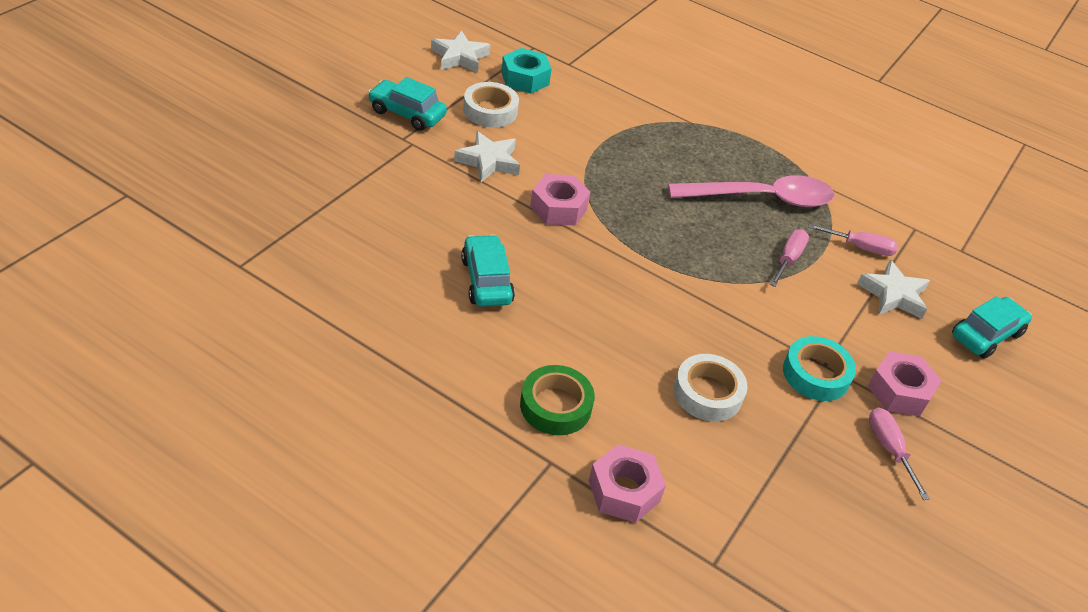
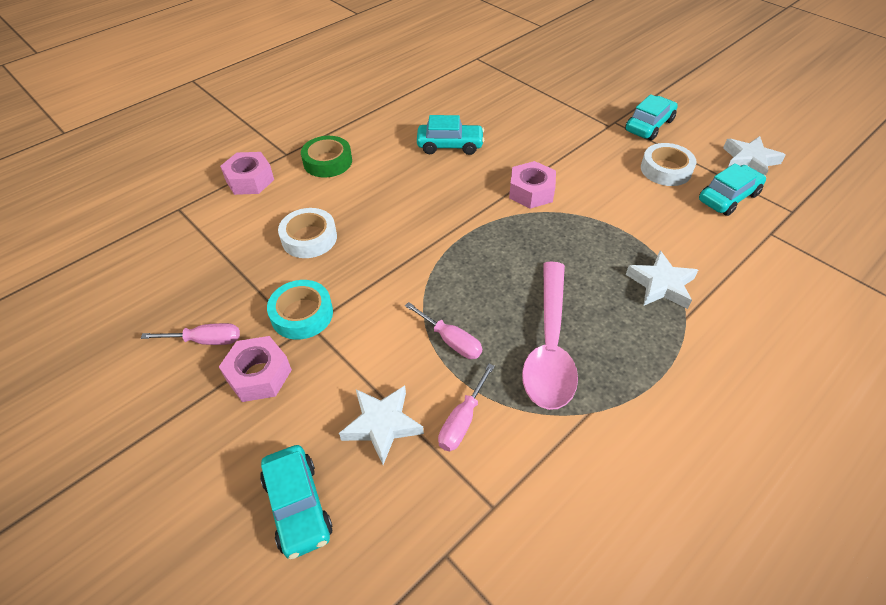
camera: 110 degrees right, 5 degrees up
white star [454,131,520,182] -> white star moved to [626,250,698,309]
turquoise nut [501,48,552,93] -> turquoise car [699,163,766,216]

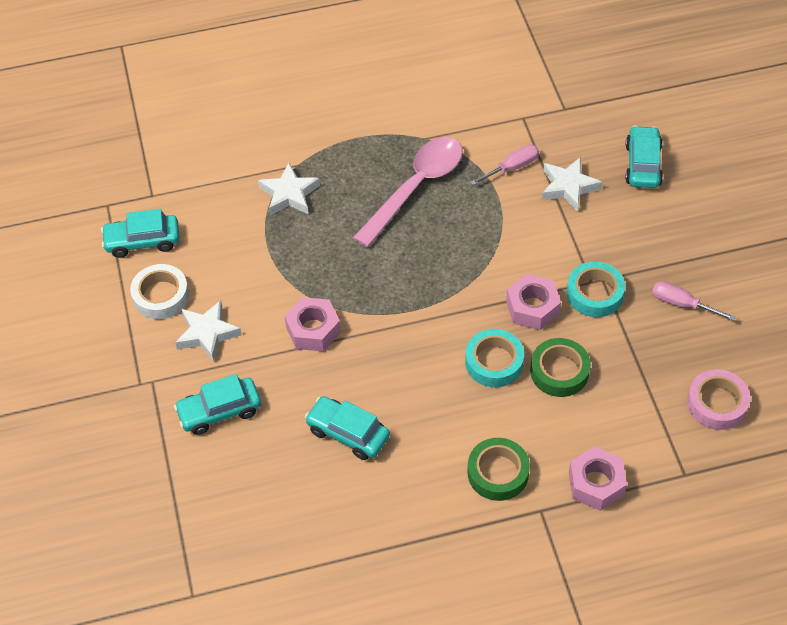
camera: 150 degrees left, 5 degrees up
pink nut [219,336,292,402] -> pink nut moved to [506,274,561,330]
white tape [278,208,337,258] -> green tape [530,338,591,397]
pink screwdriver [405,302,482,359] -> none
turquoise car [625,94,678,141] -> turquoise car moved to [174,374,261,435]
white star [723,136,786,176] -> white star moved to [175,300,242,362]
none -> turquoise tape [465,329,524,387]
none -> pink tape [687,369,750,430]

